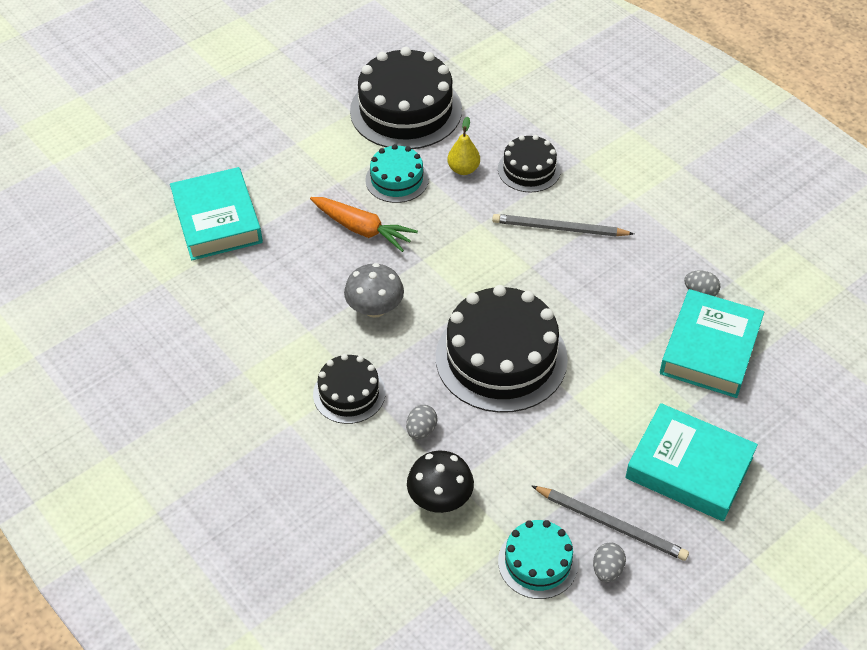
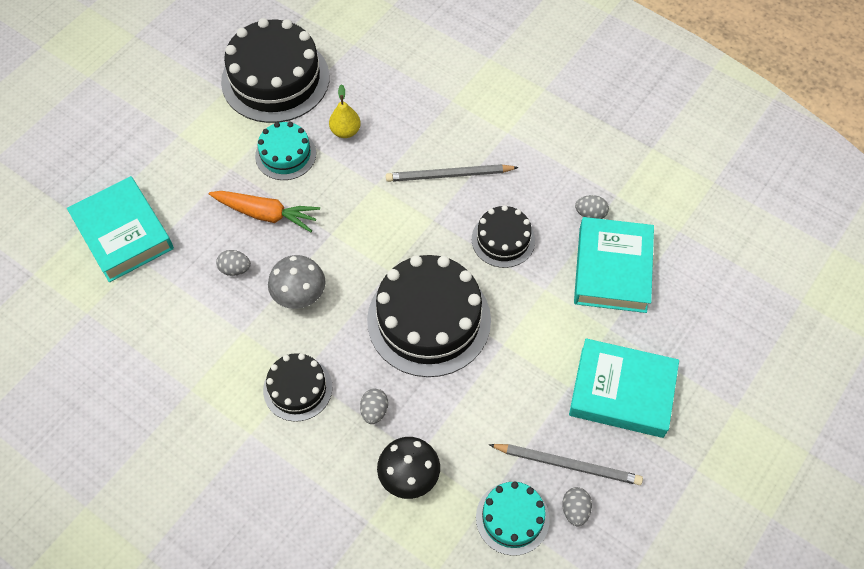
camera: 15 degrees left, 10 degrees up
black cake [498,135,561,193] -> black cake moved to [472,205,535,268]
none -> grey egg [216,250,251,276]

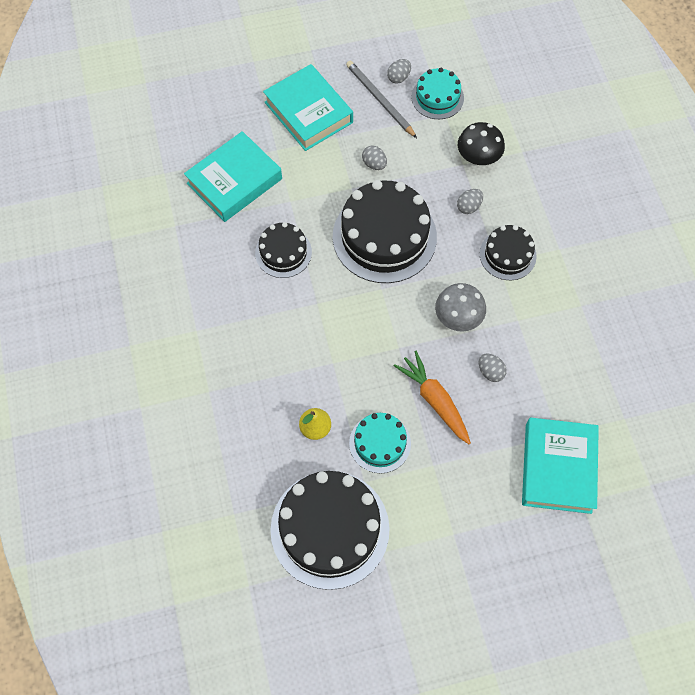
camera: 140 degrees left, 5 degrees up
grey pencil [386,164,519,182] -> none
grey egg [575,195,609,219] -> grey egg moved to [362,145,387,170]

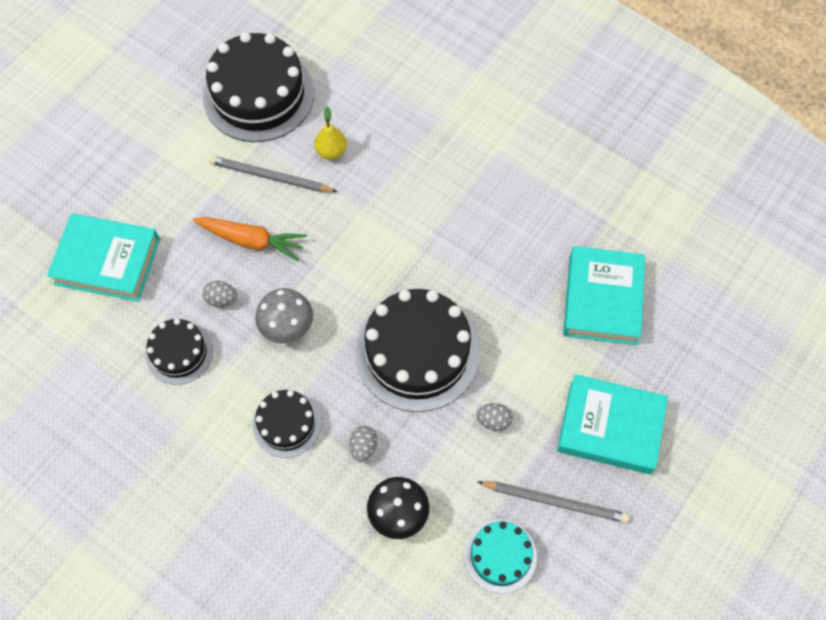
camera: 140 degrees right, 0 degrees up
black cake [255,222,312,278] -> black cake moved to [146,318,213,385]
turquoise cake [349,413,411,474] -> grey pencil [209,156,338,192]
grey egg [387,59,411,84] -> none
turquoise book [522,418,599,514] -> turquoise book turned 45 degrees counterclockwise [47,213,160,302]

